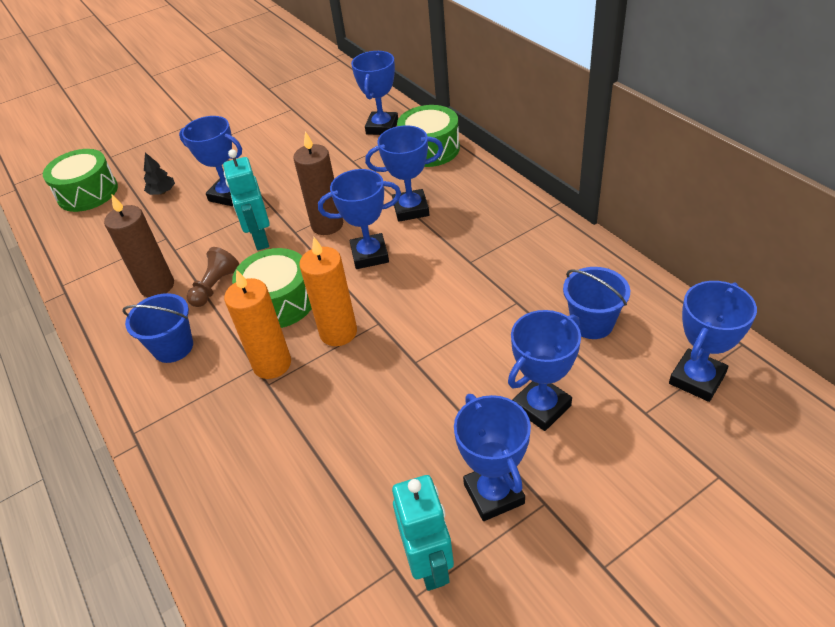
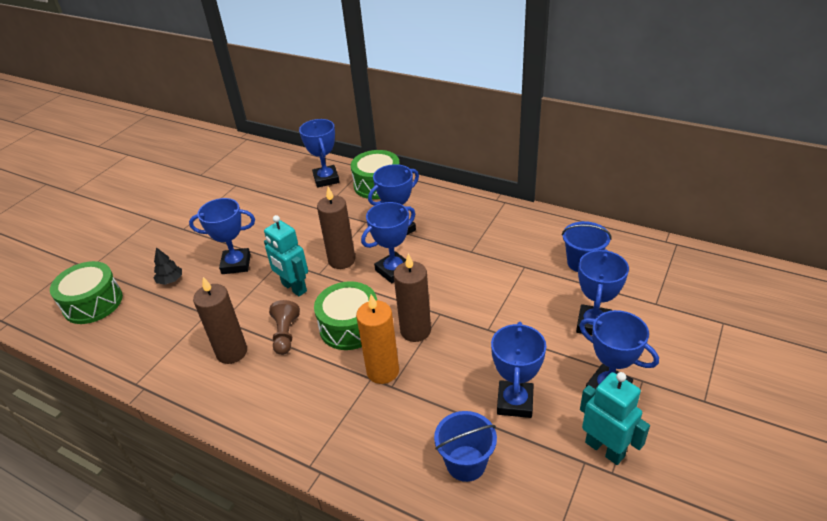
camera: 30 degrees left, 5 degrees down
blue bucket [122,293,193,363] -> blue bucket moved to [434,411,497,482]
orange candle [299,237,357,346] -> brown candle [394,253,431,342]
blue trophy [669,281,757,402] -> blue trophy moved to [491,322,546,418]

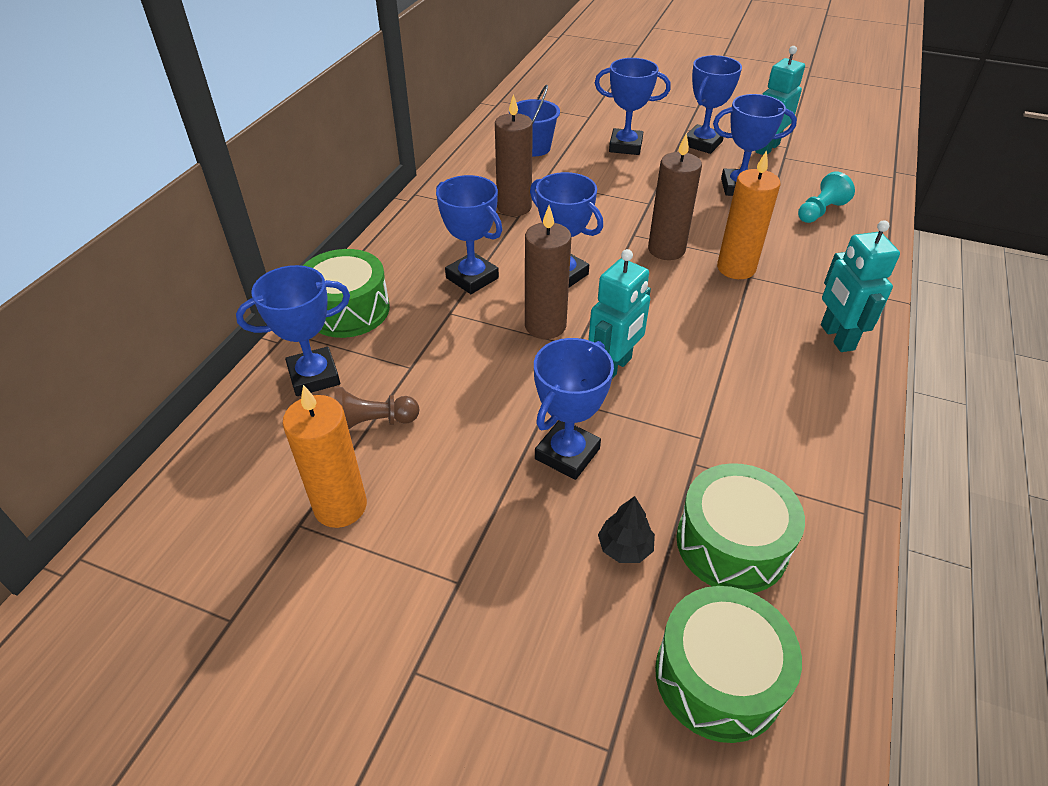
camera: 100 degrees left, 5 degrees up
blue trophy [189,198,255,274] -> blue trophy turned 45 degrees clockwise [534,338,614,480]
brown candle [193,277,247,364] -> brown candle moved to [495,94,533,216]
brown pawn [269,300,300,355] -> brown pawn moved to [334,387,419,429]
green drum [314,281,377,350] -> green drum moved to [677,463,805,593]
blue bucket [434,411,497,482] -> turquoise pawn [798,172,855,223]
none -> orange candle [283,385,367,528]
none -> turquoise robot [821,220,900,352]

